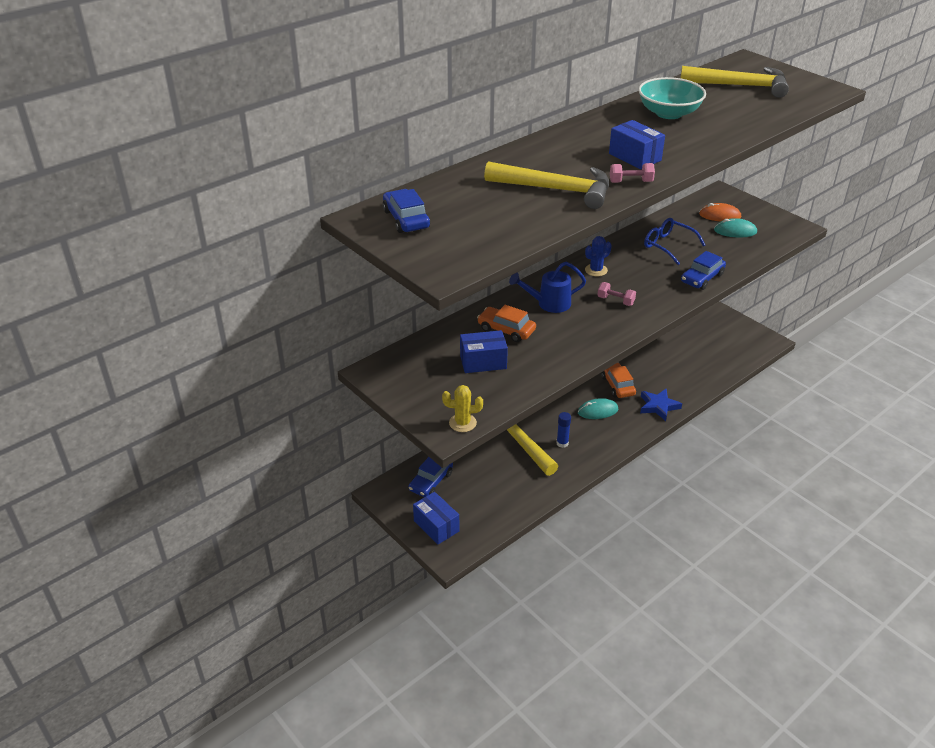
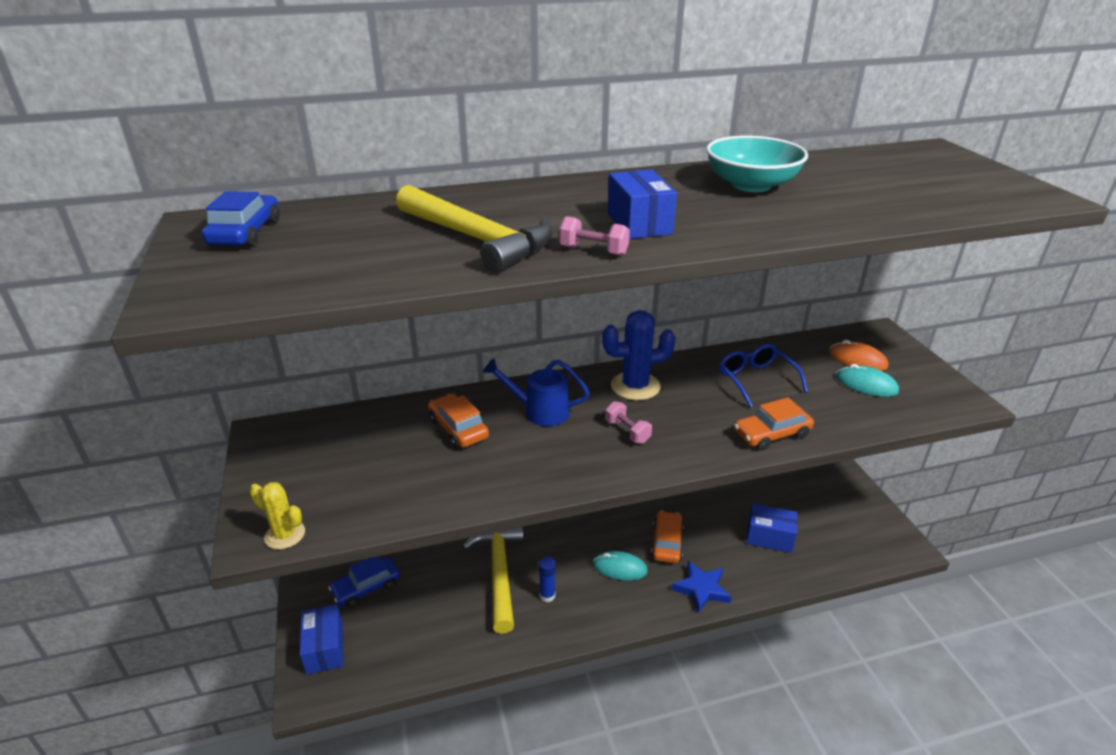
camera: 25 degrees right, 5 degrees down
blue box [460,330,508,373] -> blue box moved to [746,504,798,553]
blue cactus [585,236,612,277] -> blue cactus [602,310,676,401], size x1.63
yellow hammer [681,66,789,98] -> none
blue car [681,251,726,290] -> orange car [734,397,814,451]

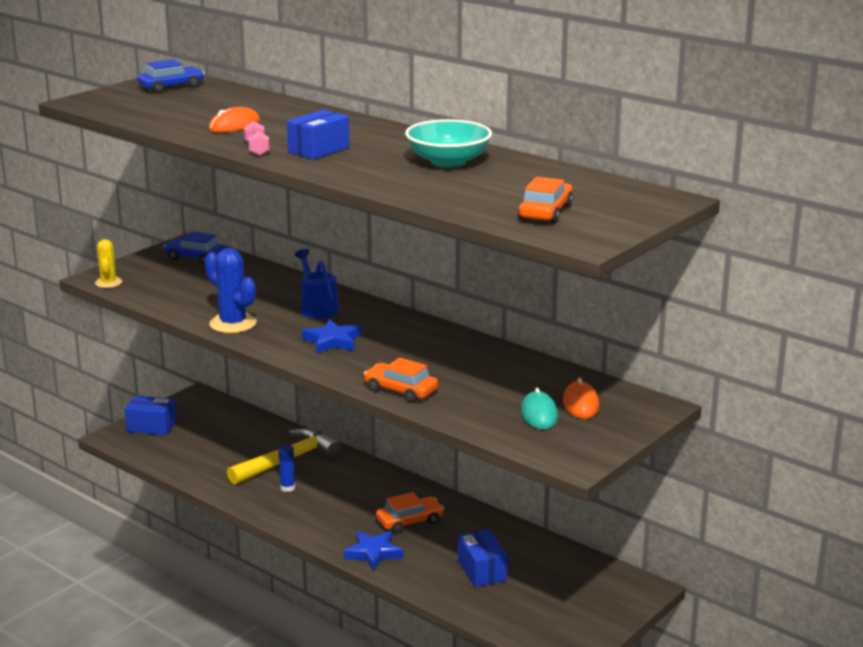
camera: 55 degrees right, 10 degrees down
blue box [300,604,343,674] -> blue box turned 60 degrees clockwise [125,396,176,435]
blue car [328,556,400,608] -> blue car moved to [164,231,226,265]
yellow hammer [396,185,553,273] -> orange mouse [209,107,260,133]
orange car [428,393,489,448] -> orange car moved to [518,177,573,223]
turquoise mouse [593,551,648,581] -> none
blue cactus [602,310,676,401] -> blue cactus moved to [205,248,257,333]
pink dumbbell [605,401,652,444] -> blue star [302,319,361,353]
blue glasses [719,344,808,408] -> none

